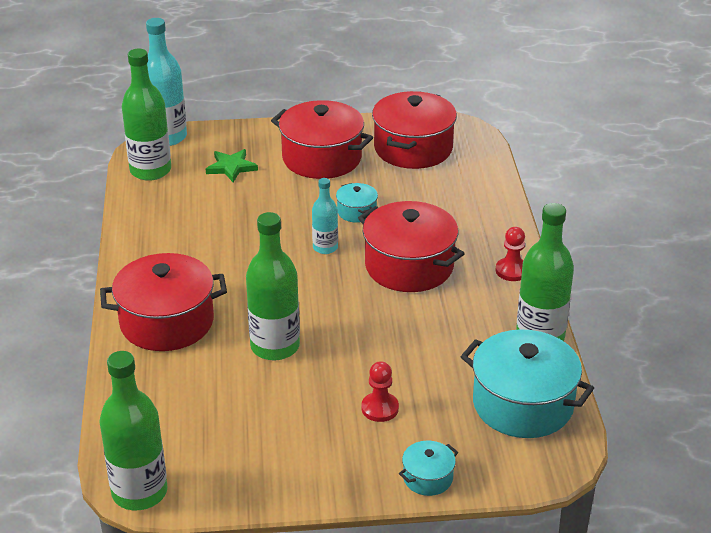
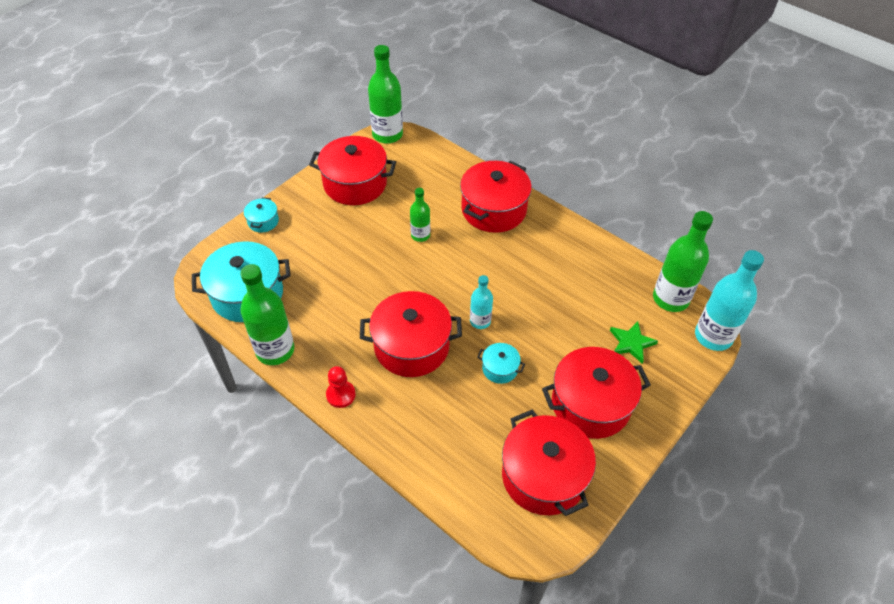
camera: 135 degrees right, 15 degrees up
green bottle [246,212,300,360] -> green bottle [410,188,430,242], size x0.56
red pawn [362,361,399,422] -> none
none -> red pot [309,136,396,205]

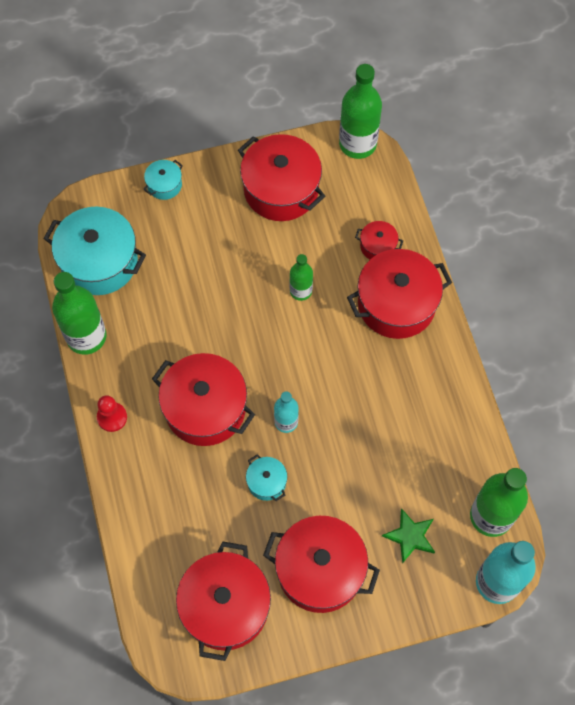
camera: 35 degrees right, 15 degrees up
none -> red pot [355,221,403,259]

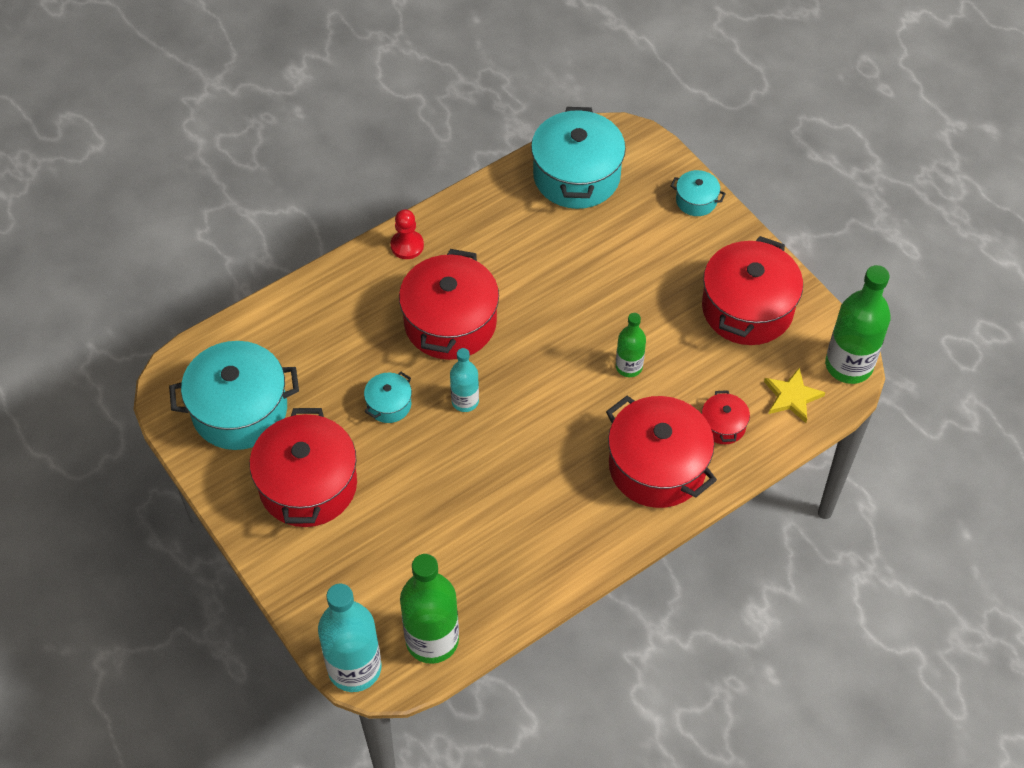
camera: 70 degrees right, 10 degrees down
green bottle [52,272,106,355] -> none
red pot [176,541,271,661] -> turquoise pot [169,341,299,450]
green star [382,508,435,564] -> none
none -> yellow star [764,367,826,423]

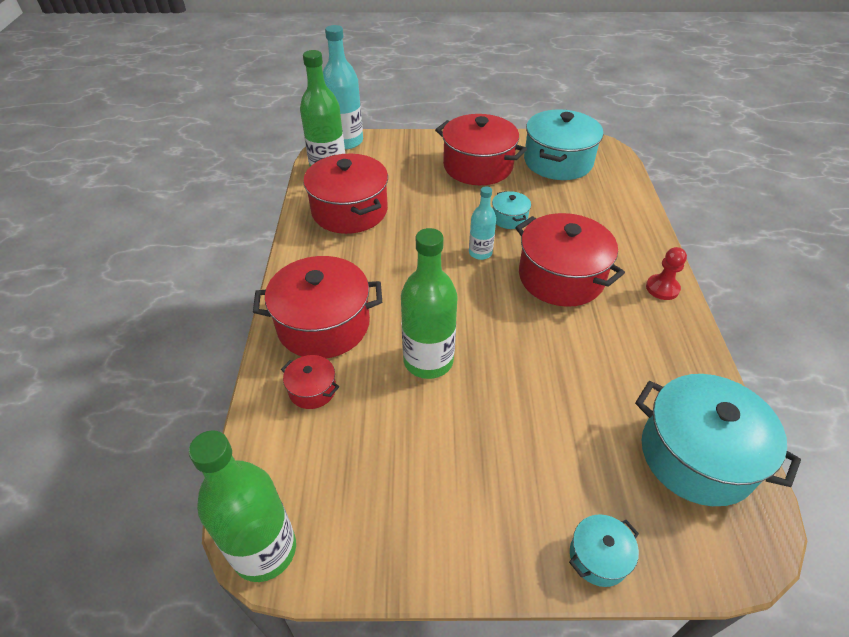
camera: 125 degrees right, 10 degrees down
green bottle [616,313,646,377] -> green bottle [401,228,458,379], size x1.78
red pot [702,236,803,345] -> red pot moved to [303,154,388,234]
yellow star [764,367,826,423] -> none

